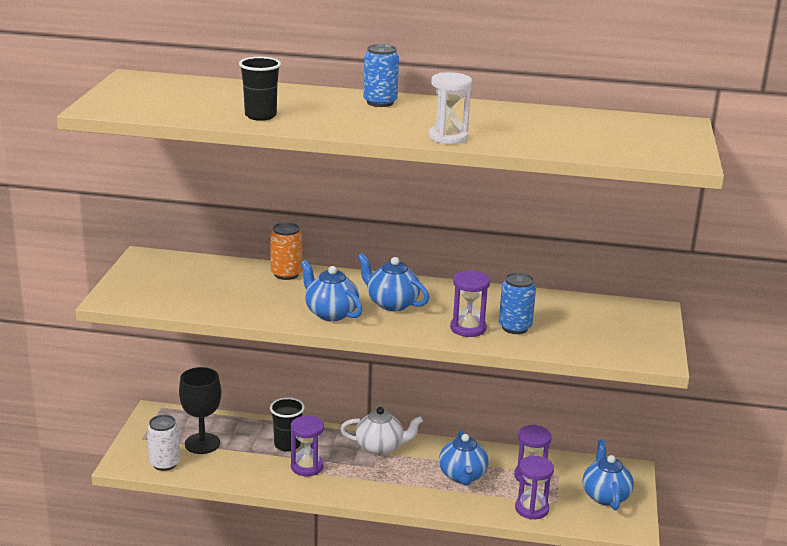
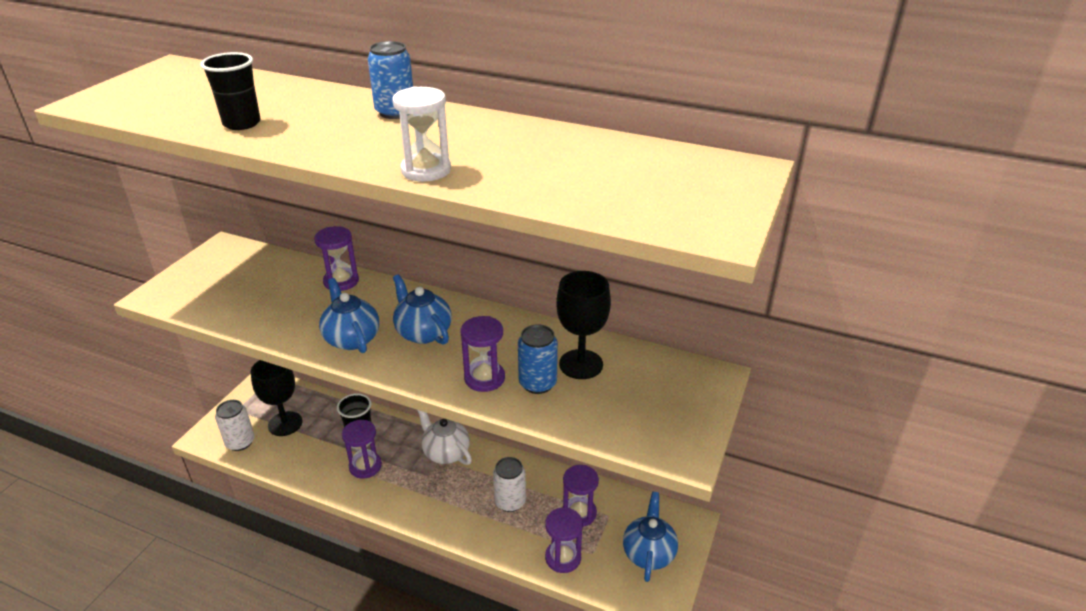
camera: 15 degrees right, 10 degrees up
orange can [270,222,302,280] -> purple hourglass [314,226,359,291]
white teapot [340,407,423,455] -> white teapot turned 150 degrees counterclockwise [417,410,472,465]
blue teapot [439,430,488,485] -> white can [493,457,526,512]
none -> black goblet [556,271,611,379]

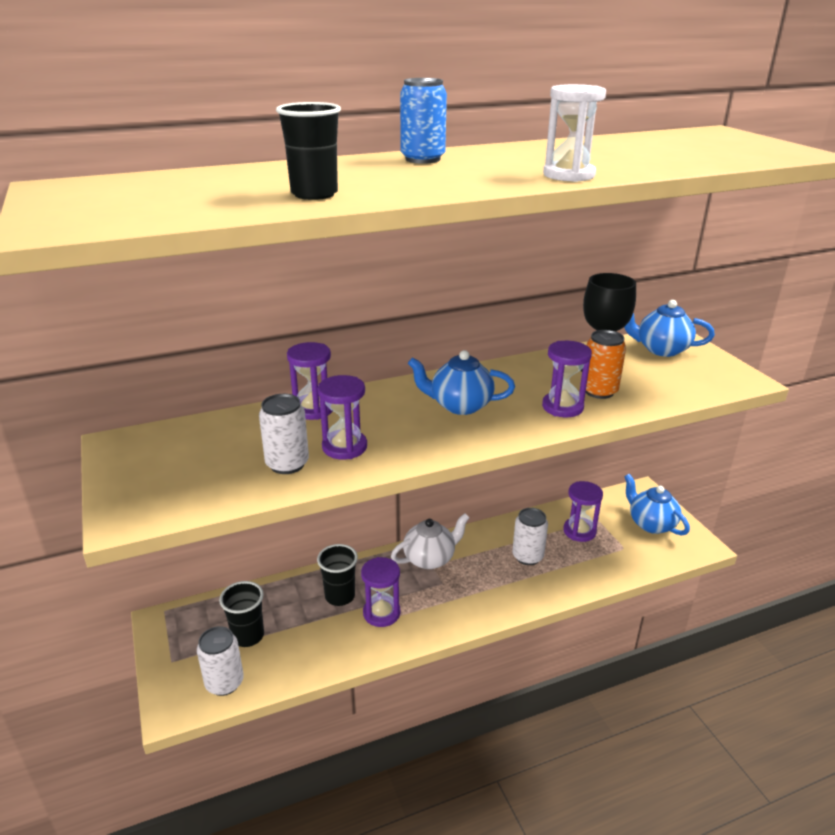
camera: 45 degrees left, 5 degrees down
black goblet [251,360,302,436] -> black cup [219,581,264,647]
blue teapot [319,278,379,353] -> blue teapot moved to [624,300,715,357]
white teapot [417,410,472,465] -> white teapot turned 150 degrees clockwise [391,513,470,569]
blue can [518,324,558,394] -> orange can [586,330,626,399]
purple hourglass [545,508,583,573] -> purple hourglass moved to [317,375,367,459]
none -> white can [259,394,309,474]

